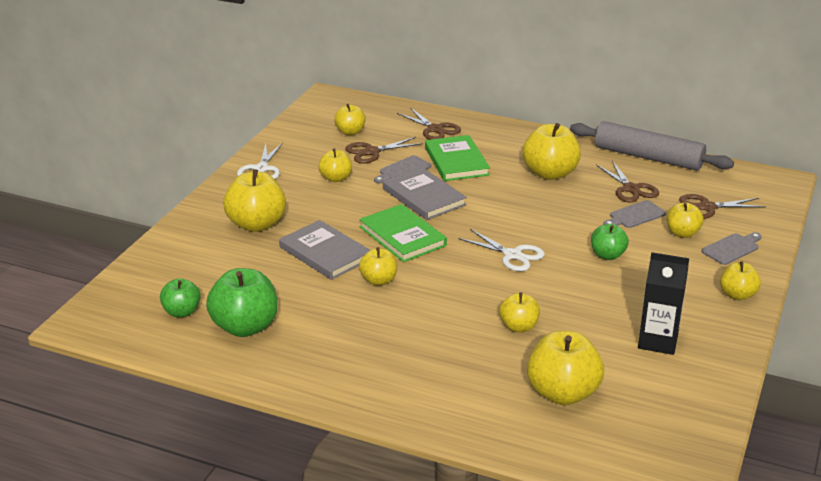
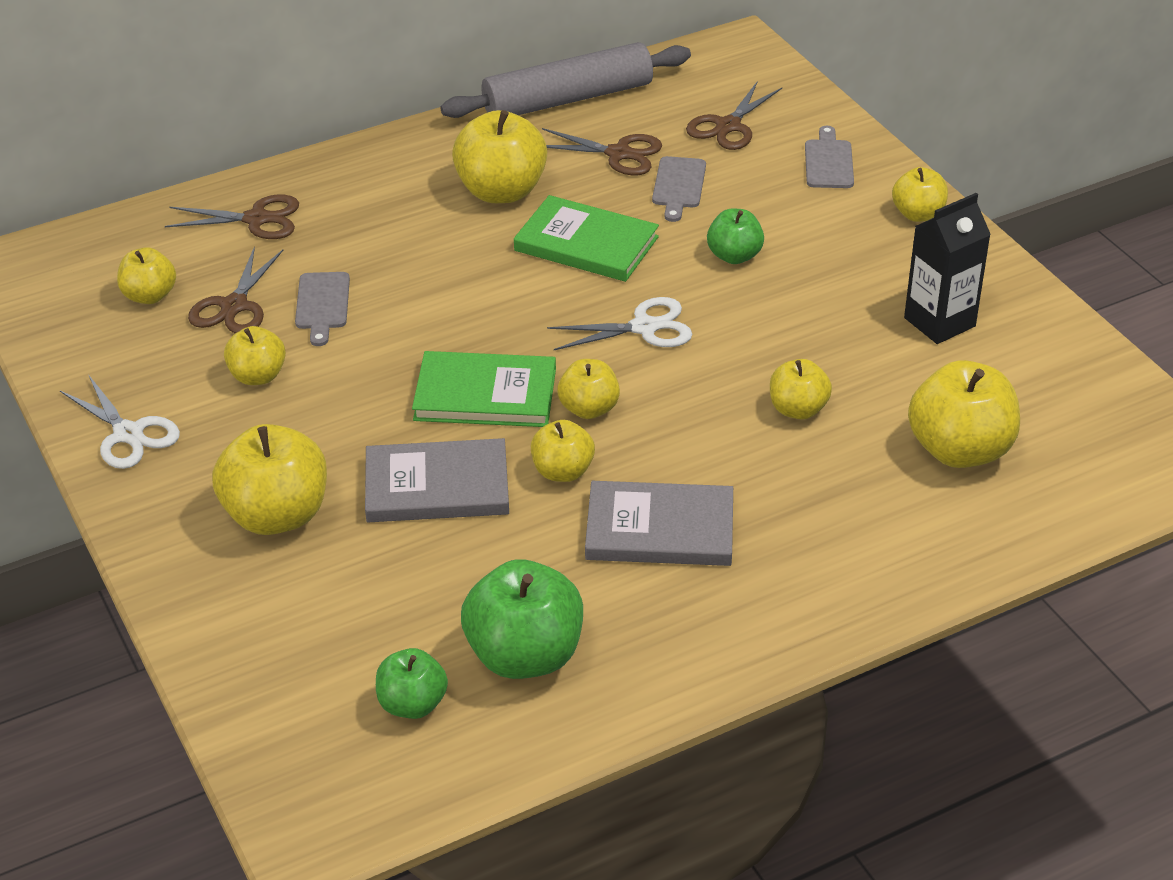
camera: 50 degrees left, 10 degrees up
grey book [383,167,467,220] -> grey book moved to [585,481,733,566]
green book [425,135,490,181] -> green book moved to [514,195,659,282]
yellow apple [667,203,704,238] -> yellow apple moved to [557,359,620,419]

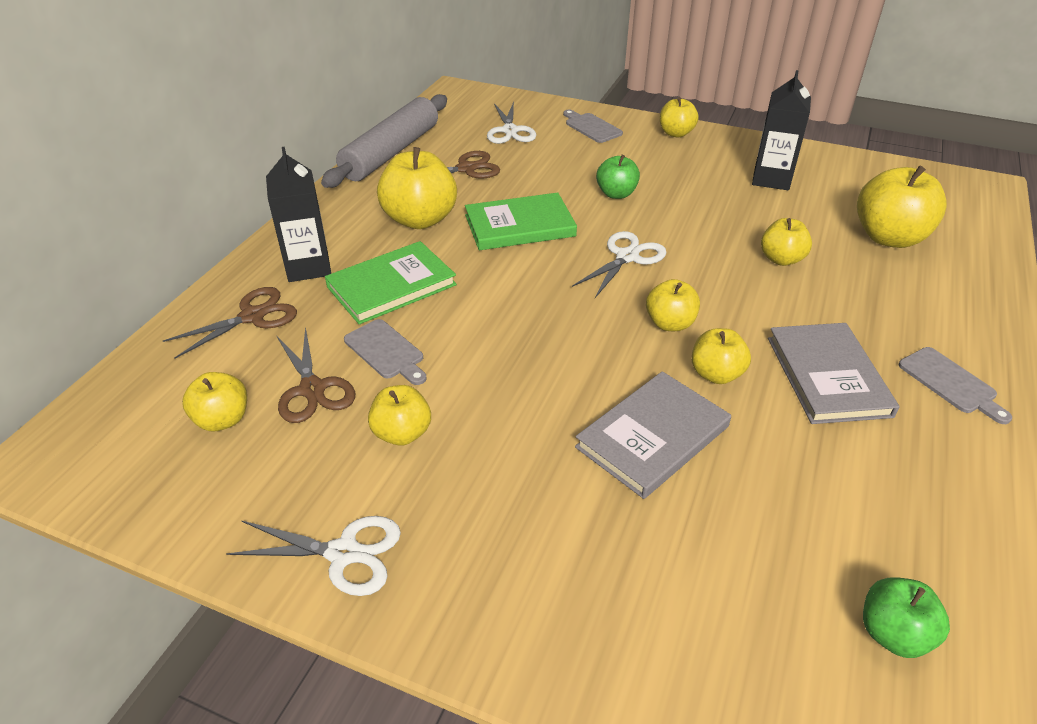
camera: 40 degrees left, 0 degrees up
yellow apple [212,424,327,535] -> none
green book [412,351,556,427] -> green book moved to [325,241,457,324]
green apple [461,559,583,679] -> none
grey book [585,481,733,566] -> grey book turned 60 degrees counterclockwise [768,323,900,424]
grey cutting board [652,156,706,222] -> grey cutting board moved to [899,347,1012,424]
brown scissors [686,81,782,150] -> white scissors [487,102,537,144]
none -> black carton [266,147,331,282]

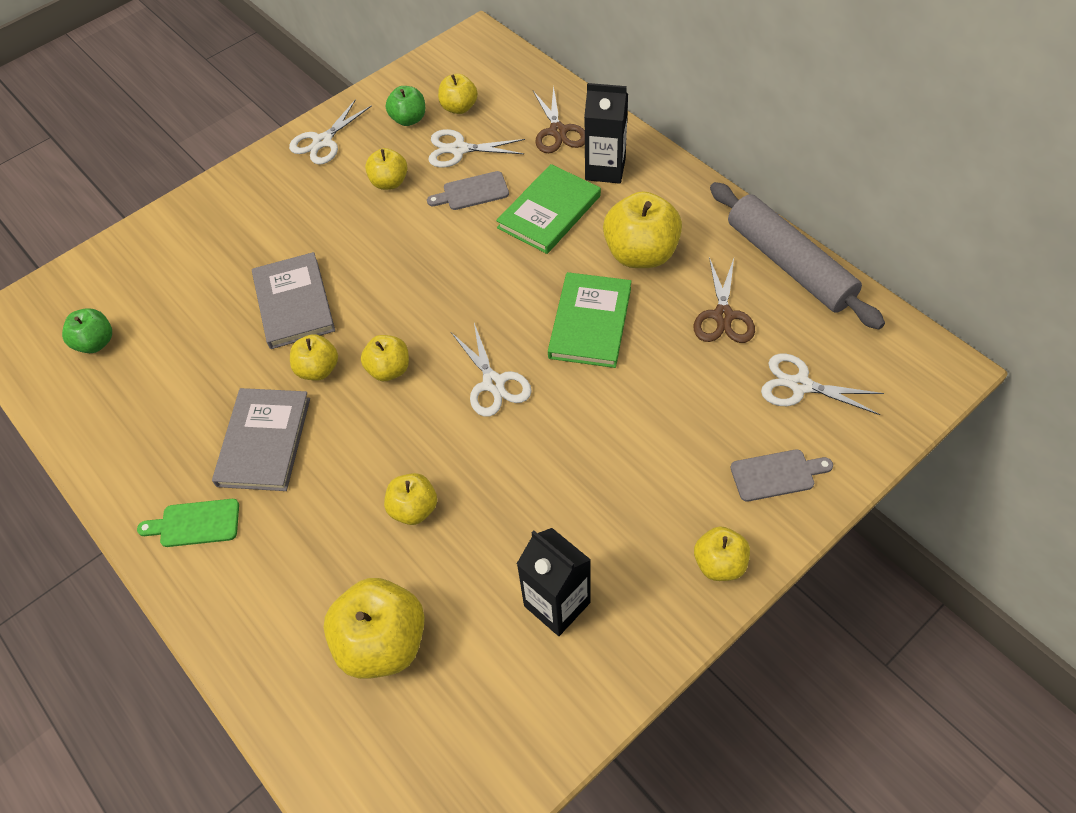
camera: 120 degrees right, 15 degrees up
brown scissors [277,327,355,423] -> white scissors [428,129,525,167]
green book [325,241,457,324] -> green book turned 45 degrees clockwise [496,164,601,254]
green apple [596,155,640,199] -> green apple moved to [386,86,425,126]
grey book [768,323,900,424] -> grey book turned 75 degrees clockwise [212,388,310,491]
grey cutting board [899,347,1012,424] -> green cutting board [137,499,239,547]

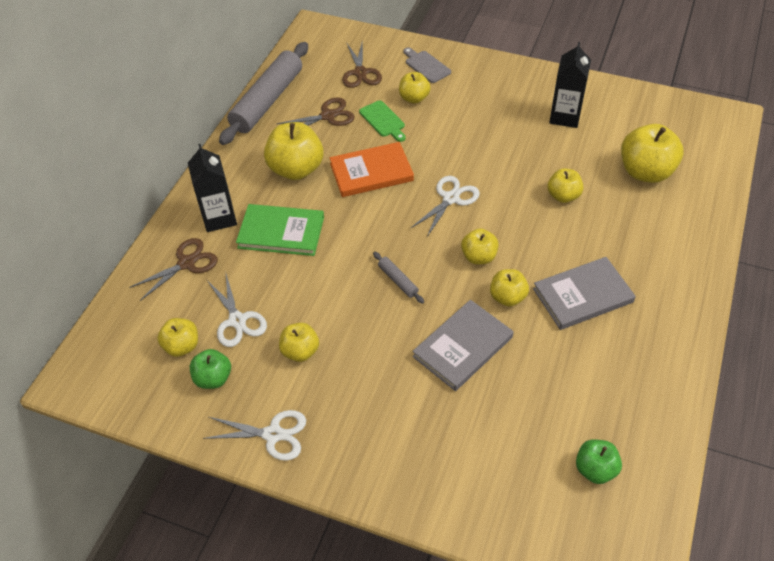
camera: 120 degrees left, 5 degrees down
green cutting board [137,499,239,547] -> green cutting board moved to [359,100,406,142]
grey cutting board [427,171,509,210] -> none
green book [548,272,631,368] -> orange book [330,142,414,197]
yellow apple [694,526,750,581] -> yellow apple moved to [399,72,431,104]
white scissors [761,353,884,415] -> brown scissors [342,40,382,88]
none -> grey rolling pin [373,252,424,304]

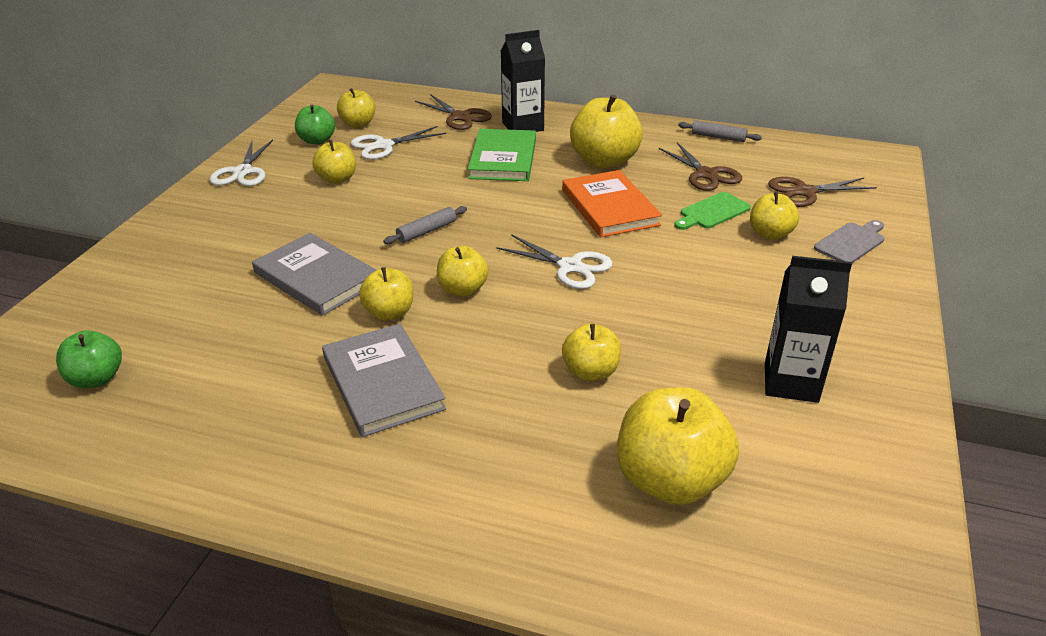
camera: 85 degrees right, 15 degrees down
grey rolling pin [219,42,308,145] -> grey rolling pin [678,120,762,142], size x0.41

